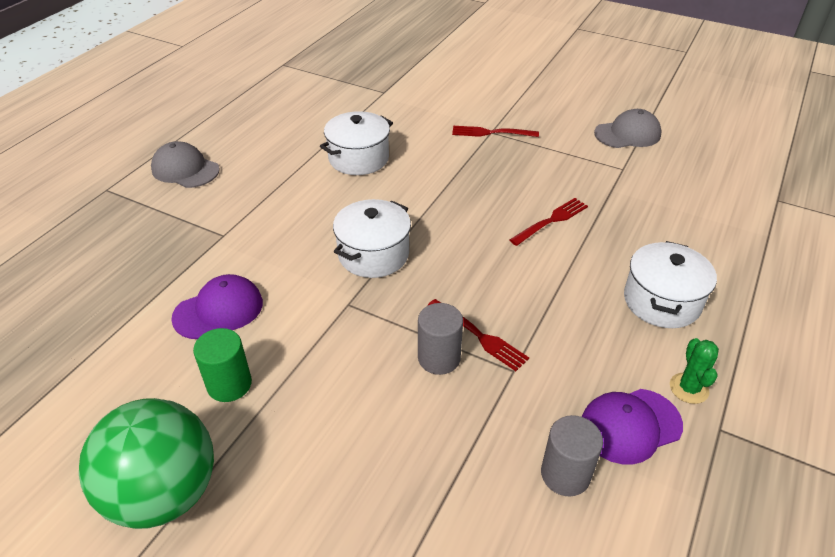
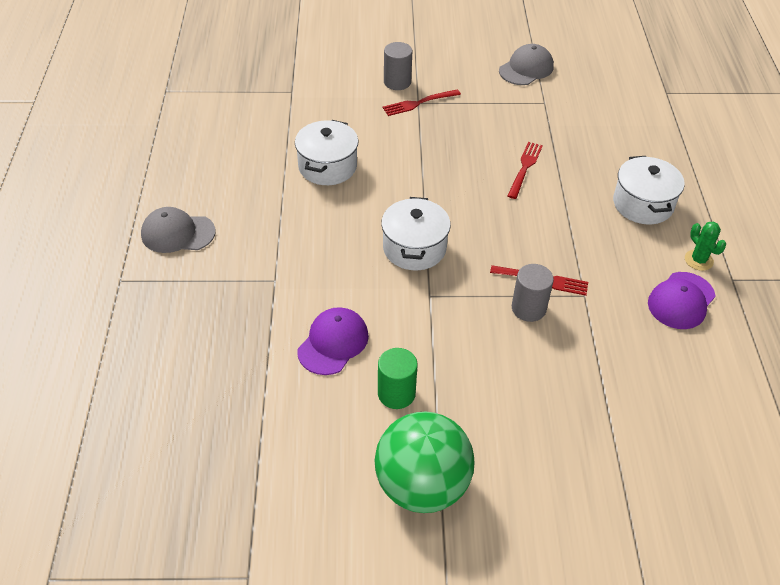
camera: 30 degrees left, 5 degrees up
grey cylinder [541,415,603,496] -> grey cylinder moved to [384,42,413,90]

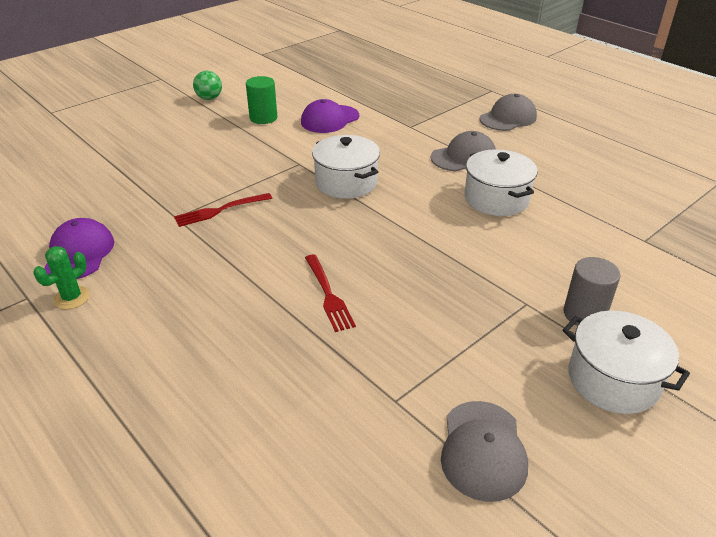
camera: 140 degrees right, 10 degrees down
purple cap [297,307,369,375] -> purple cap turned 60 degrees clockwise [301,99,359,133]
green ball [374,411,474,513] -> green ball [193,71,222,100], size x0.45
red fork [383,89,461,116] -> none
grey cylinder [512,264,554,322] -> none
white pot [613,156,685,224] -> white pot moved to [563,311,690,414]
green cactus [685,222,726,271] -> green cactus turned 75 degrees counterclockwise [33,246,90,309]
none -> grey cap [430,131,496,171]

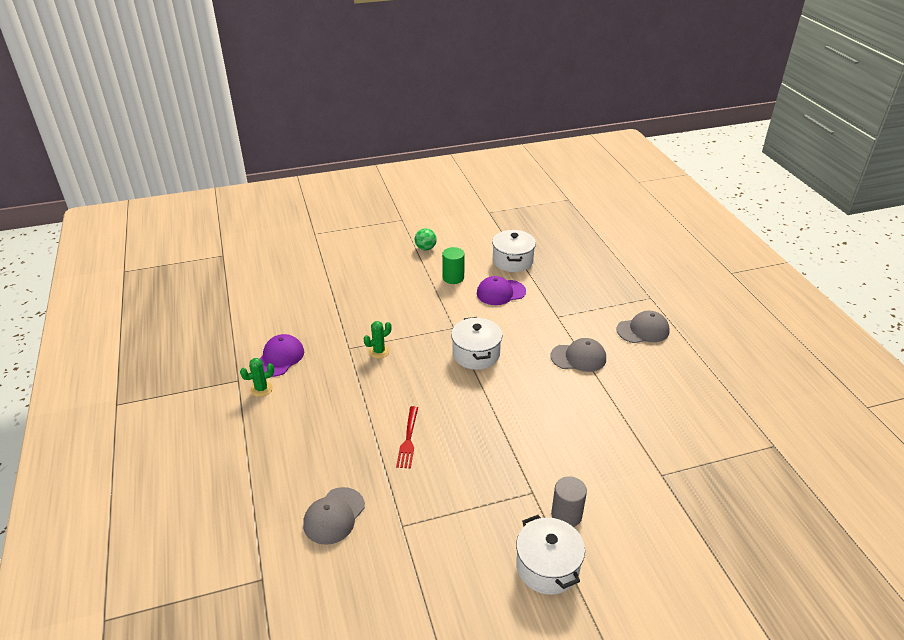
camera: 25 degrees right, 0 degrees up
red fork [174,193,272,227] -> green cactus [364,321,391,359]
grey cap [441,401,528,502] -> grey cap moved to [303,487,365,545]
white pot [464,149,538,216] -> white pot moved to [492,230,536,272]

